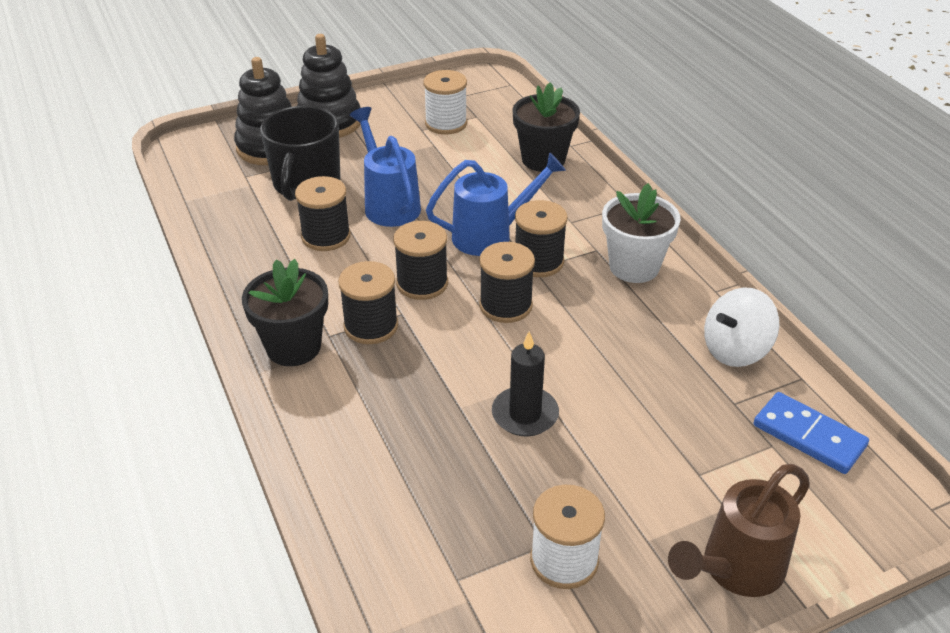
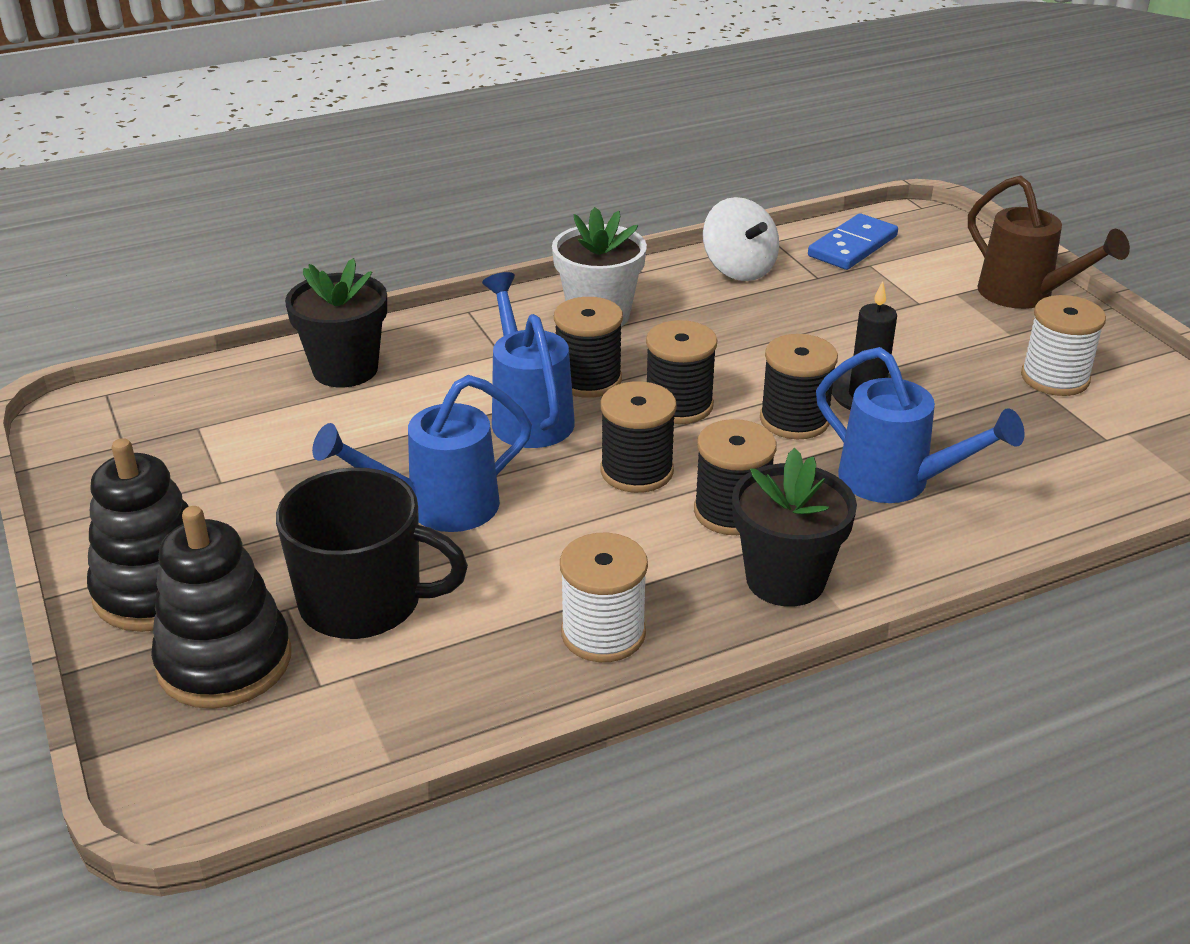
camera: 90 degrees left, 5 degrees down
black spool [295,176,351,251] -> black spool moved to [760,334,838,439]
white spool [424,70,467,134] -> white spool moved to [560,533,648,662]
none -> blue watering can [816,347,1025,503]

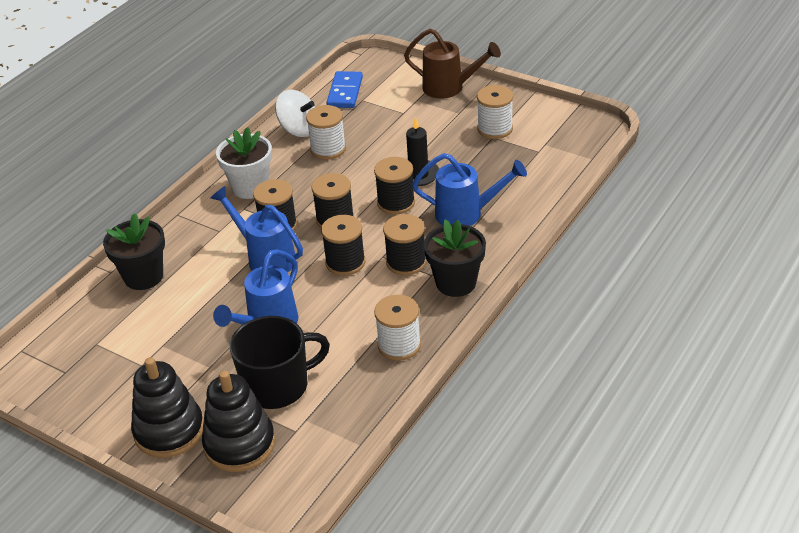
camera: 30 degrees left, 5 degrees up
none -> white spool [306,105,346,160]

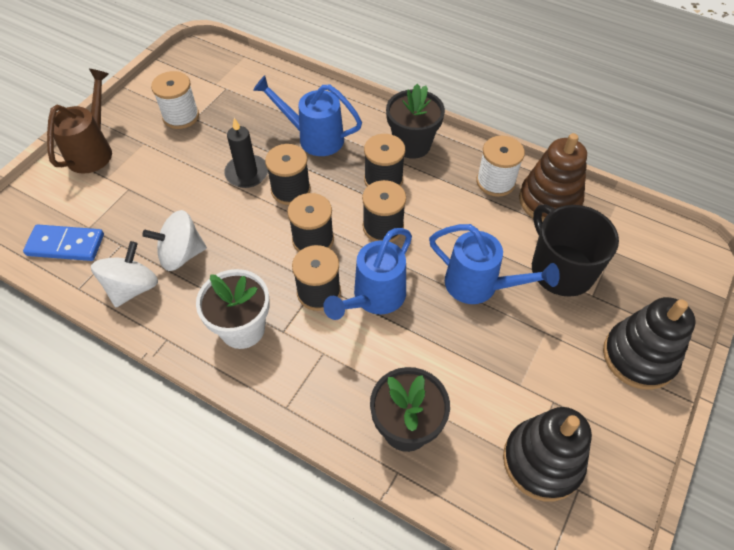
camera: 95 degrees left, 15 degrees up
black stacking toy [202,370,275,472] -> black stacking toy moved to [503,407,592,501]
white spool [306,105,346,160] -> white spinning top [142,210,207,271]
blue watering can [412,153,527,226] -> blue watering can turned 75 degrees counterclockwise [253,75,362,156]
none -> brown stacking toy [519,133,587,223]

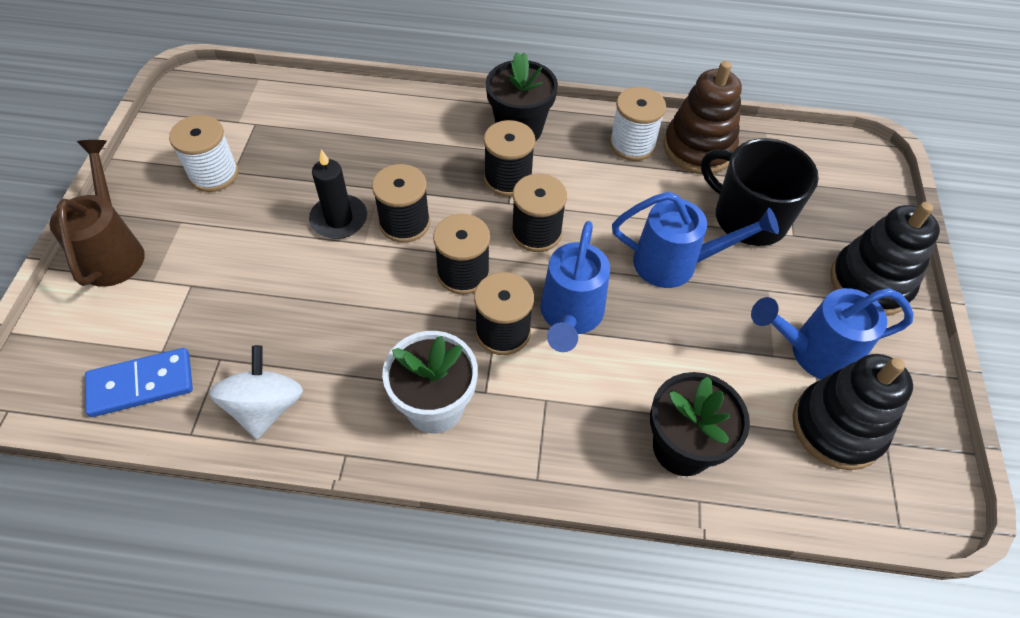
camera: 25 degrees left, 0 degrees up
white spinning top [142,210,207,271] -> none
blue watering can [253,75,362,156] -> blue watering can moved to [751,288,914,379]

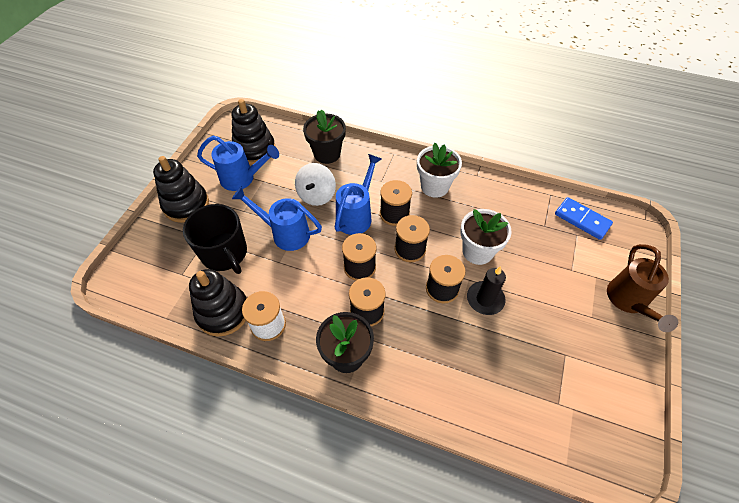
camera: 165 degrees left, 0 degrees up
blue domino [85,348,193,417] -> blue domino turned 45 degrees clockwise [555,197,613,240]
white spool [169,115,239,192] -> none
white spinning top [209,345,303,440] -> white spinning top moved to [295,163,336,206]
brown stacking toy [663,61,742,174] -> black stacking toy [189,269,247,337]
none -> white flower pot [460,209,512,265]

